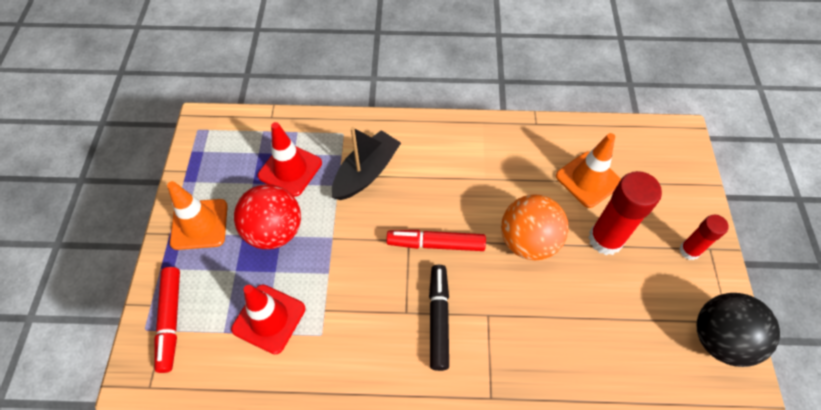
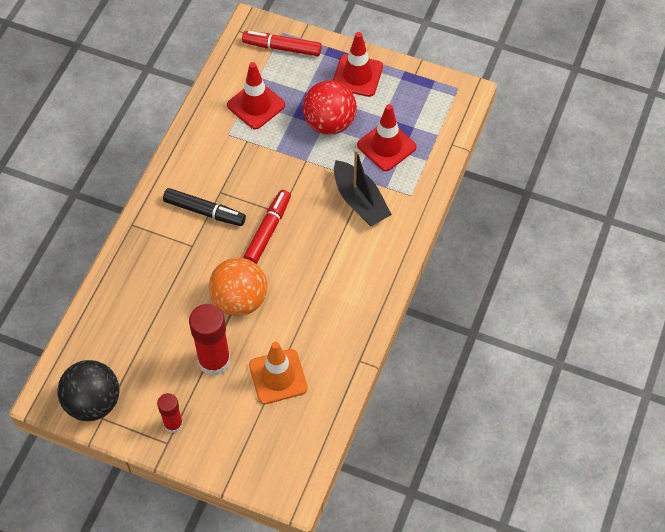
camera: 110 degrees right, 0 degrees up
orange traffic cone [167,181,228,250] -> red traffic cone [333,32,383,97]

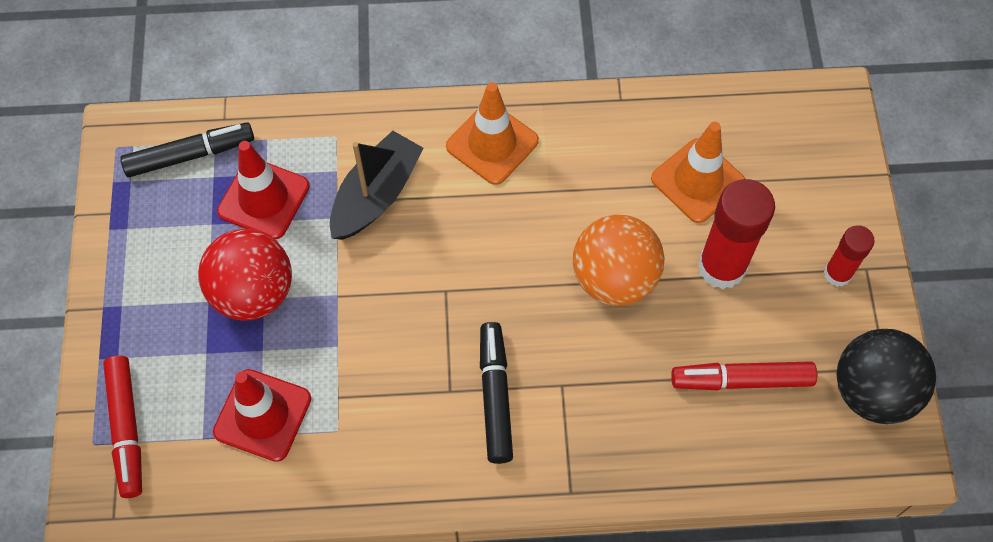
camera: 115 degrees left, 5 degrees up
red marker [243,190,291,264] -> red marker moved to [671,361,817,390]
red traffic cone [333,32,383,97] -> none
none -> black marker [120,122,254,177]
none -> orange traffic cone [446,82,539,185]

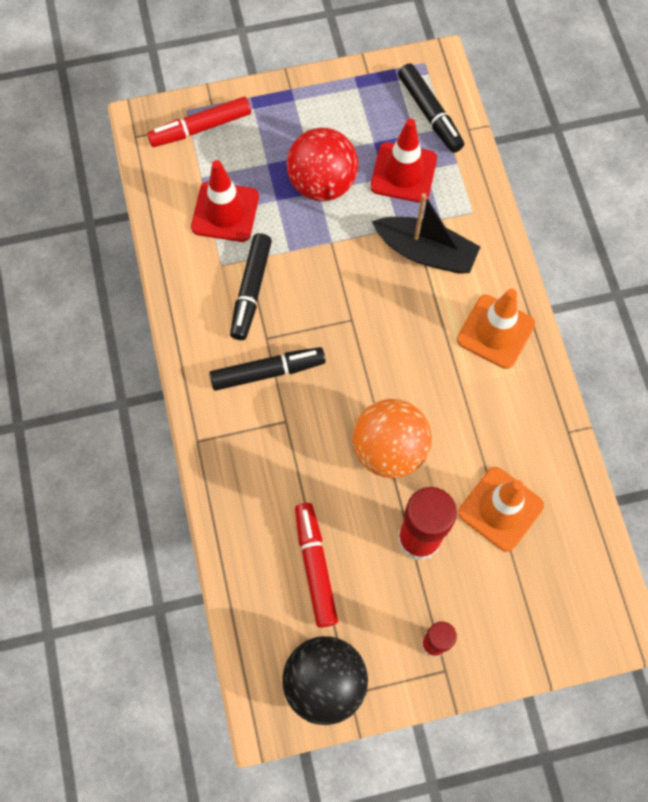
camera: 80 degrees right, 5 degrees up
none -> black marker [230,233,272,340]

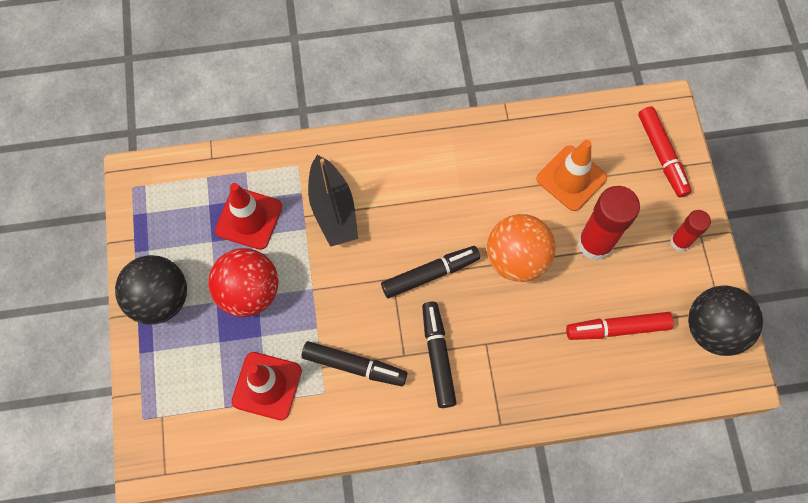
camera: 85 degrees left, 0 degrees up
red marker [147,97,251,147] -> red marker moved to [638,106,692,198]
black boat [372,193,480,274] -> black boat turned 135 degrees clockwise [308,155,358,247]
black marker [398,63,464,153] -> black marker moved to [381,246,480,298]
orange traffic cone [457,289,535,369] -> none
none -> black ball [115,255,187,324]

